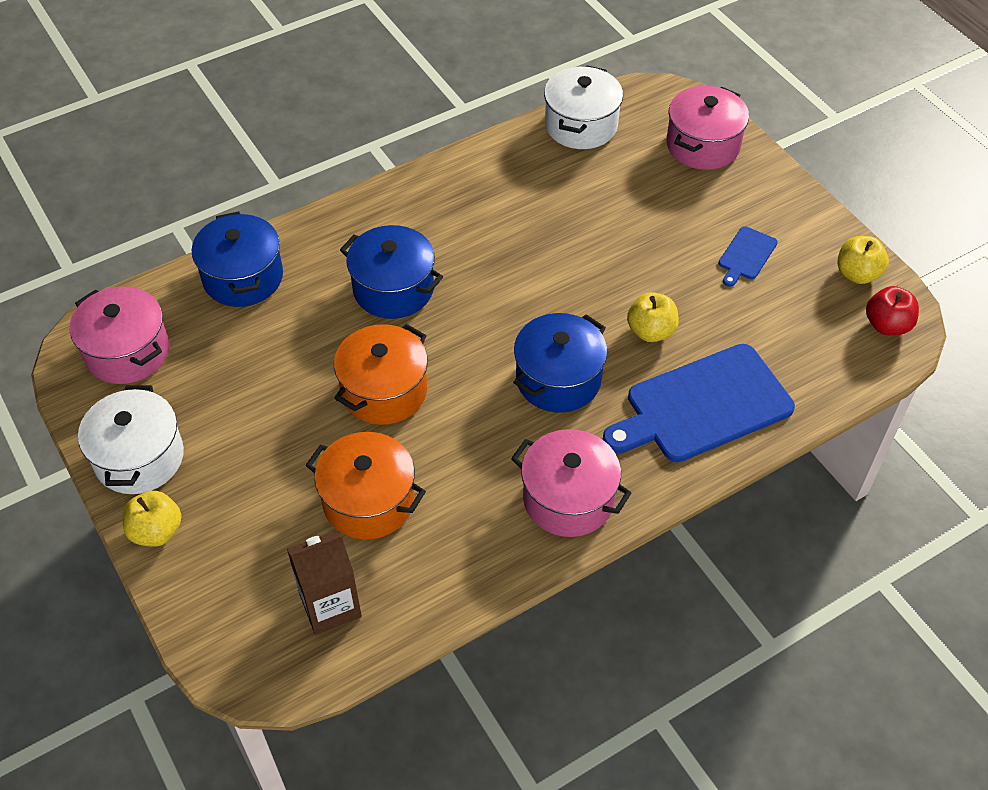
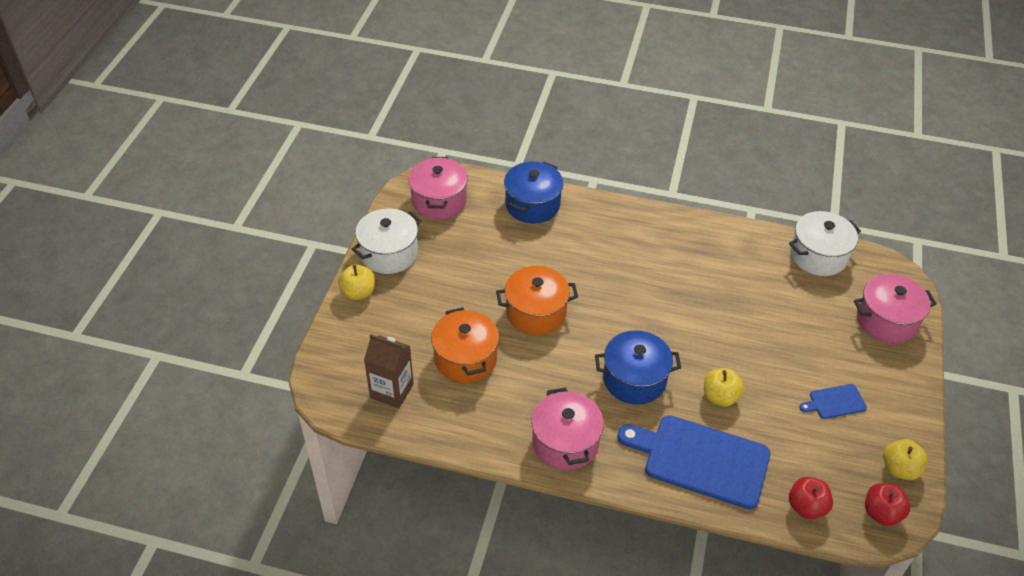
camera: 45 degrees right, 5 degrees down
blue pot [340,225,443,319] -> none
none -> red apple [789,477,833,519]

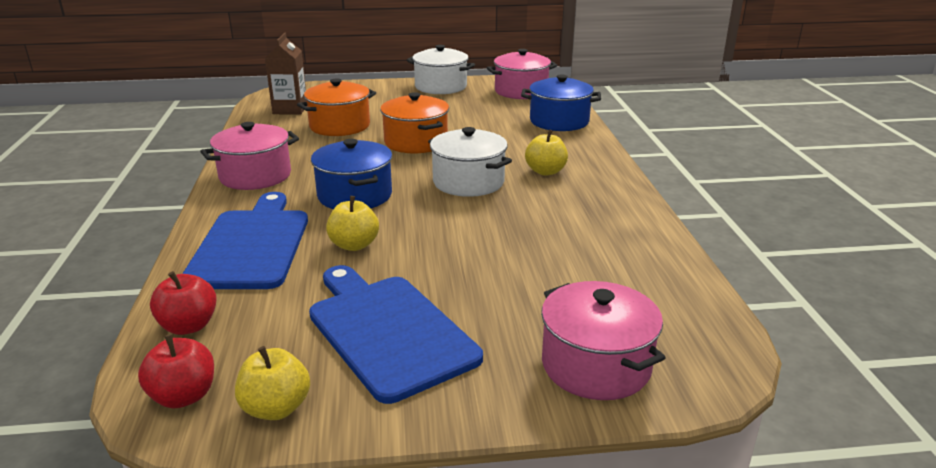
camera: 70 degrees right, 20 degrees down
yellow apple [338,264,375,300] -> yellow apple moved to [525,130,568,176]
white pot [789,211,861,276] -> white pot moved to [428,127,512,197]
blue cutting board [799,384,867,419] -> blue cutting board [309,265,483,404], size x2.19

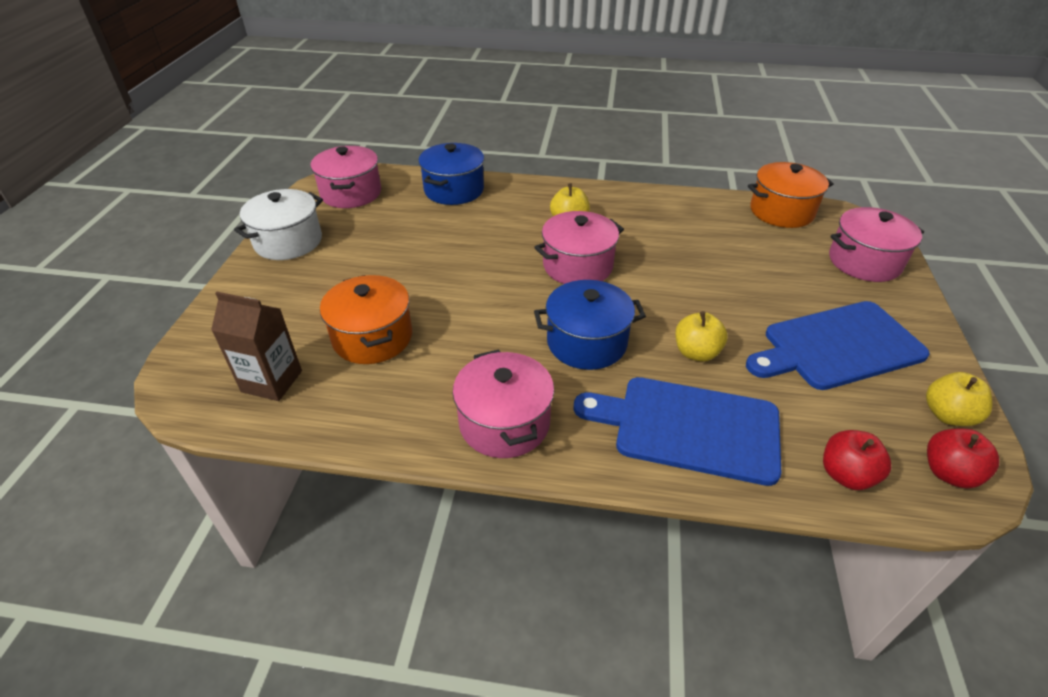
camera: 75 degrees left, 15 degrees up
orange pot [380,92,449,153] -> orange pot moved to [748,162,833,228]
white pot [428,127,512,197] -> pink pot [534,211,624,284]

